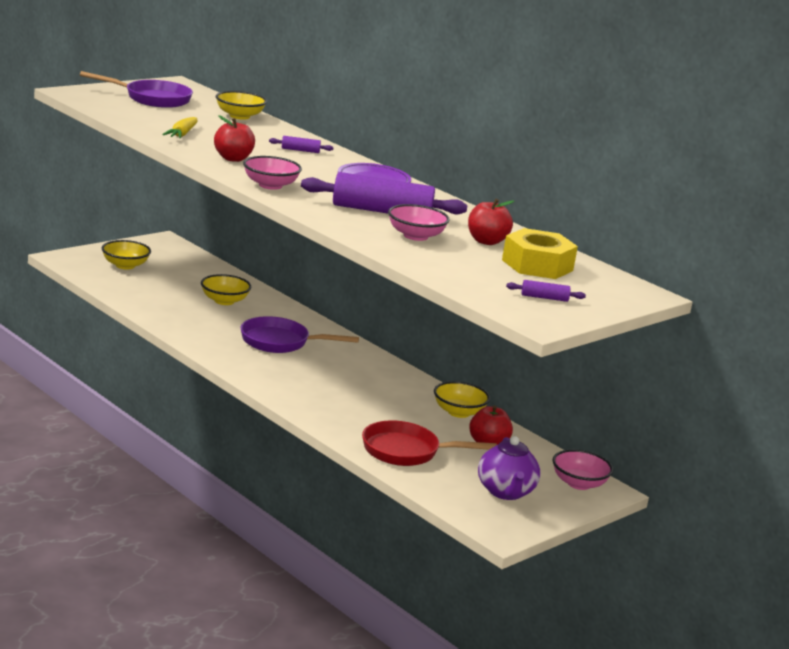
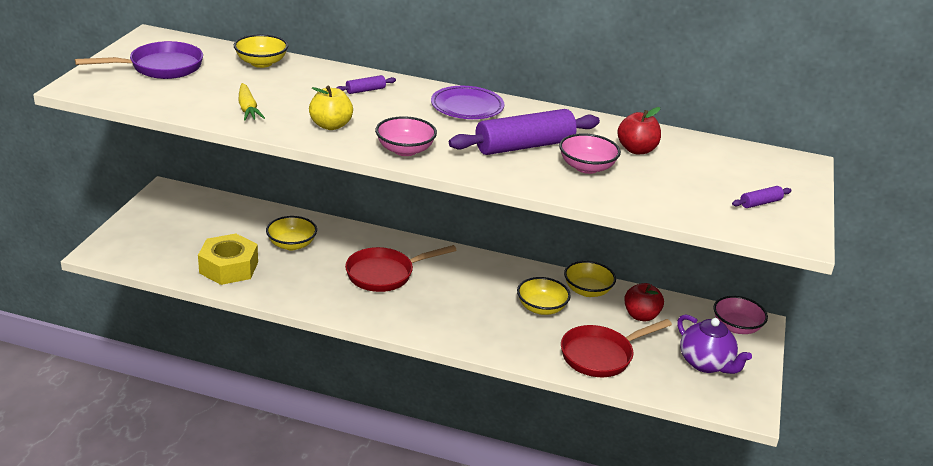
camera: 30 degrees left, 10 degrees up
yellow bowl [102,240,151,269] -> yellow bowl moved to [517,277,571,315]
red apple [214,115,255,162] -> yellow apple [309,86,353,130]
purple pan [240,316,359,353] -> red pan [345,245,457,292]
yellow nut [502,228,578,279] -> yellow nut moved to [198,234,258,285]

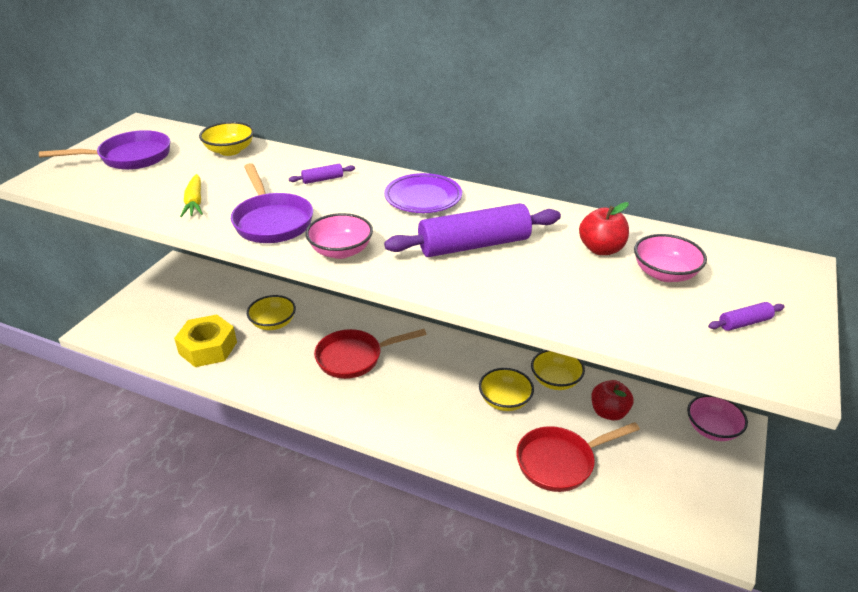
camera: 10 degrees right, 5 degrees up
yellow apple [309,86,353,130] -> purple pan [231,163,313,243]
pink bowl [559,133,621,174] -> pink bowl moved to [634,234,707,282]
purple teapot [677,314,752,374] -> none

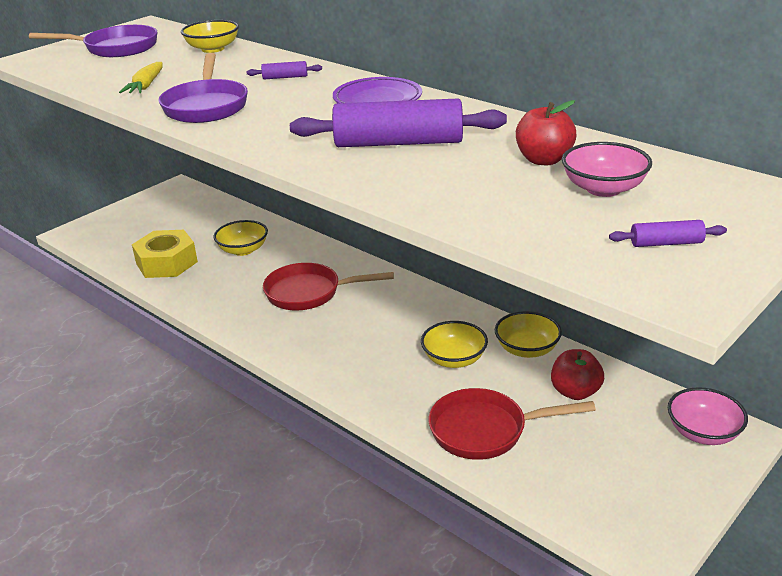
camera: 20 degrees right, 5 degrees down
pink bowl [305,213,373,259] -> none

